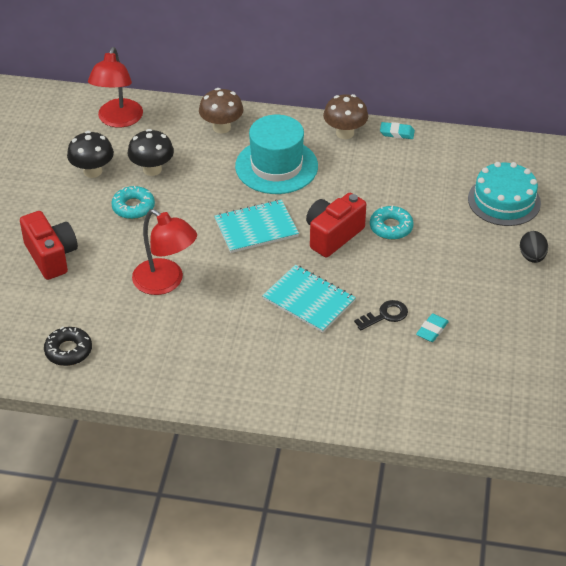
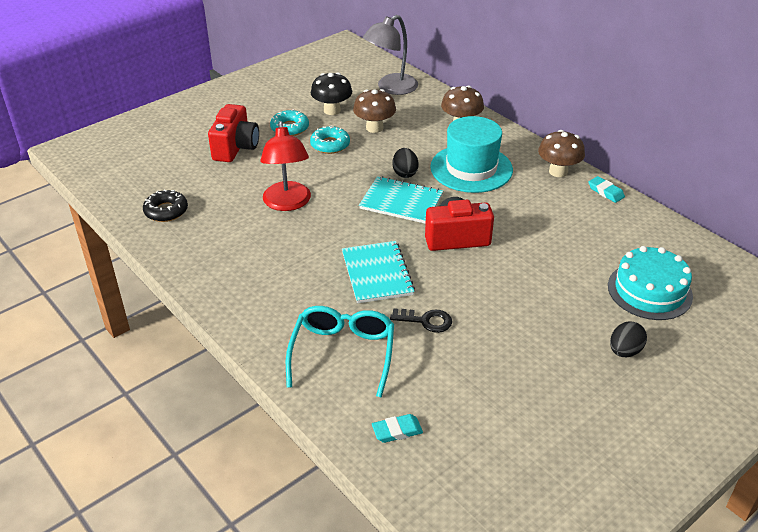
camera: 40 degrees right, 5 degrees down
red lamp [88,47,143,128] -> grey lamp [363,15,418,95]
black mushroom [128,129,174,176] -> brown mushroom [353,89,396,133]
turquoise donut [370,206,413,240] -> turquoise donut moved to [270,109,309,136]
turquoise eraser [416,314,449,342] -> turquoise eraser moved to [372,414,423,443]
none -> turquoise glasses [286,306,394,398]
none -> black egg [392,148,419,178]

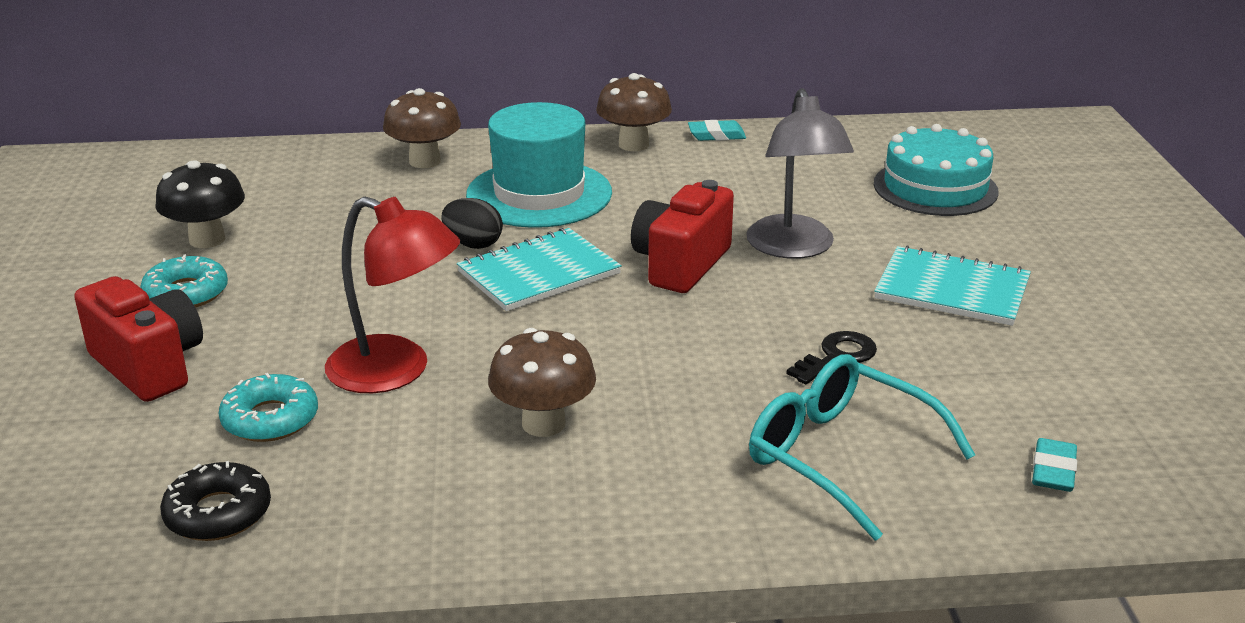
camera: 55 degrees left, 10 degrees down
turquoise donut [310,126,350,154] -> turquoise donut moved to [219,373,318,442]
turquoise notebook [342,241,415,303] -> turquoise notebook moved to [874,245,1031,326]
brown mushroom [353,89,396,133] -> brown mushroom moved to [488,328,596,437]
grey lamp [363,15,418,95] -> grey lamp moved to [746,88,854,259]
black egg [610,322,647,357] -> none

